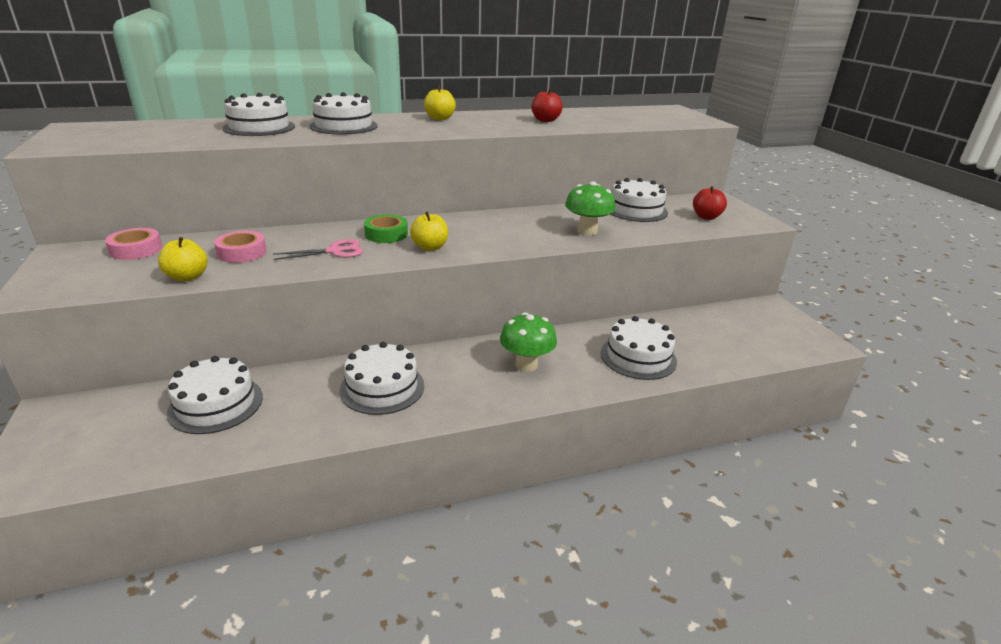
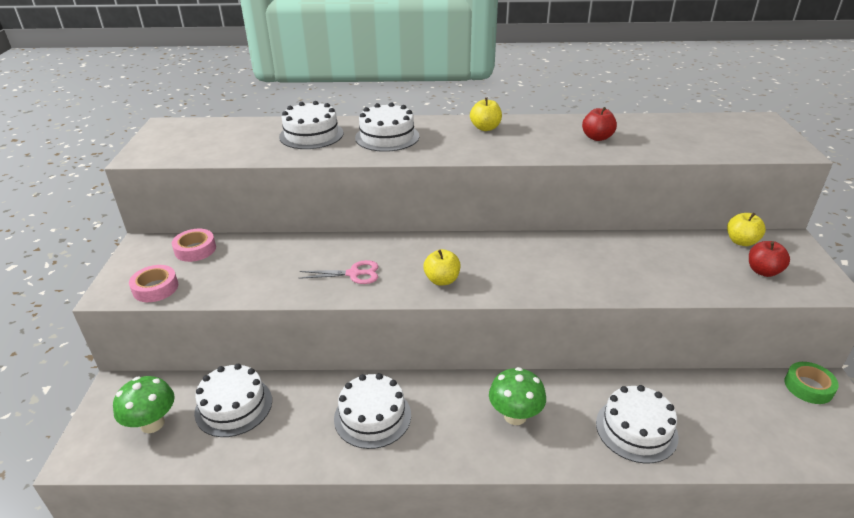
camera: 20 degrees right, 5 degrees up
yellow apple [158,237,208,281] -> yellow apple moved to [727,213,766,246]
pink tape [214,231,267,263] -> pink tape moved to [129,265,178,302]
green tape [364,214,408,243] -> green tape moved to [784,362,839,404]
green mushroom [565,181,616,235] -> green mushroom moved to [113,376,175,433]
white cake [611,178,668,222] -> none

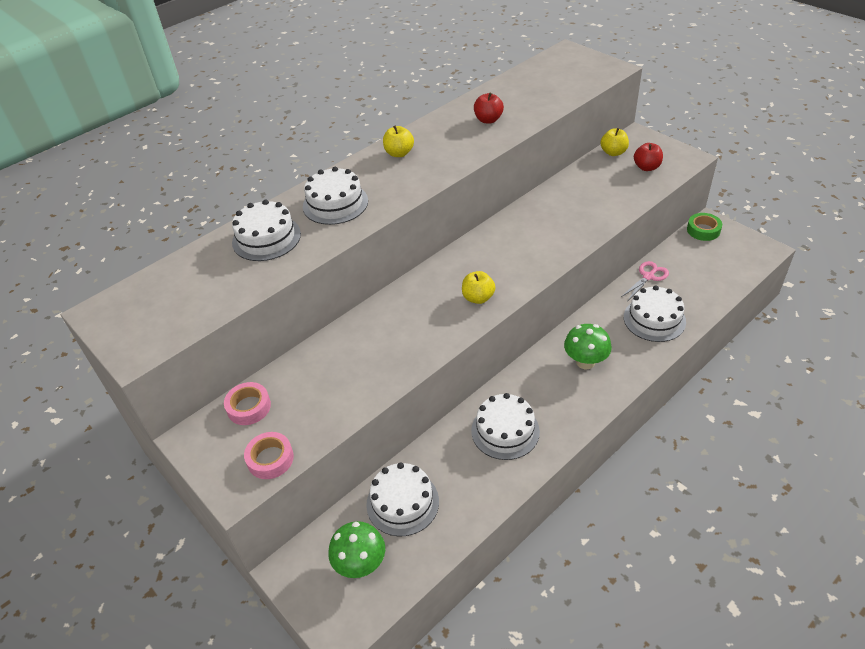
camera: 40 degrees left, 10 degrees up
pink scissors [299,260,378,284] -> pink scissors moved to [621,261,669,300]

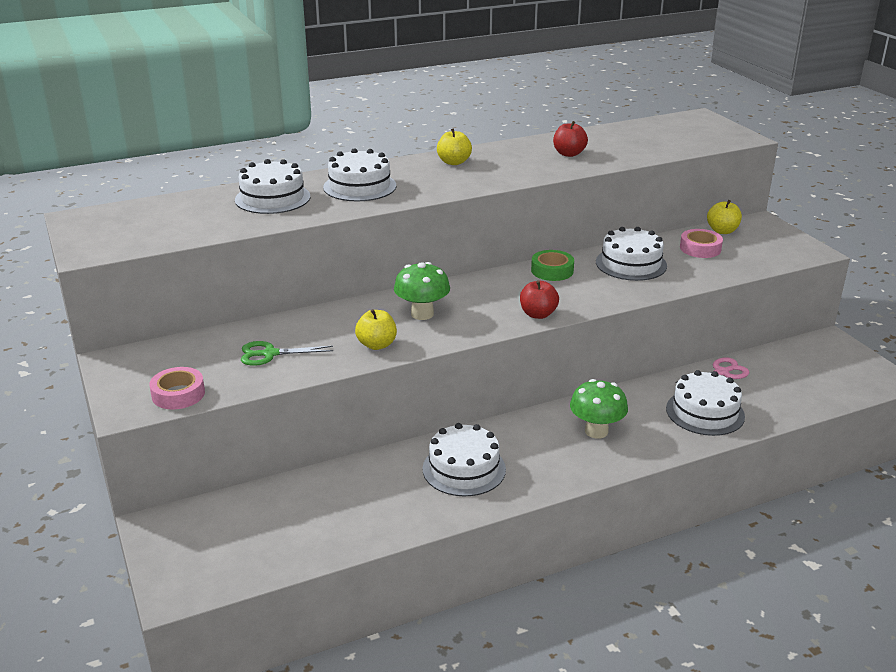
camera: 15 degrees right, 15 degrees down
pink tape [224,382,271,425] -> pink tape moved to [680,229,723,258]
green mushroom [328,521,385,578] -> green mushroom moved to [394,262,450,320]
white cake [366,462,439,536] -> white cake moved to [596,227,667,281]
yellow apple [462,271,495,304] -> yellow apple moved to [355,309,397,350]
red apple [634,143,663,171] -> red apple moved to [520,280,559,319]
green tape [687,213,722,241] -> green tape moved to [531,250,574,281]
none -> green scissors [241,341,333,366]

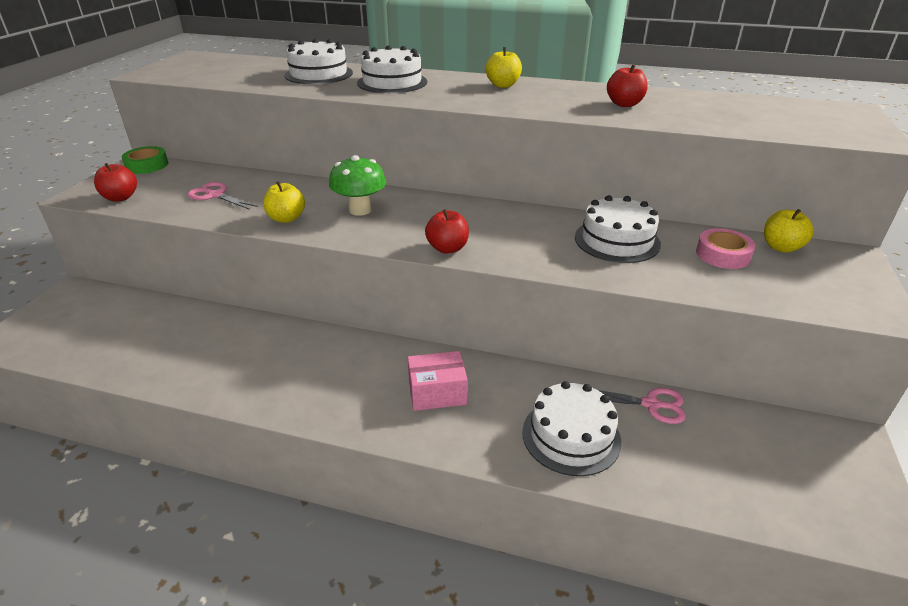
camera: 40 degrees right, 5 degrees up
pink tape [149,367,205,409] -> red apple [94,163,137,202]
green scissors [241,341,333,366] -> pink scissors [188,182,258,210]
white cake [422,423,506,496] -> none
green tape [531,250,574,281] -> green tape moved to [122,146,168,174]
green mushroom [570,379,628,439] -> pink box [408,351,468,411]

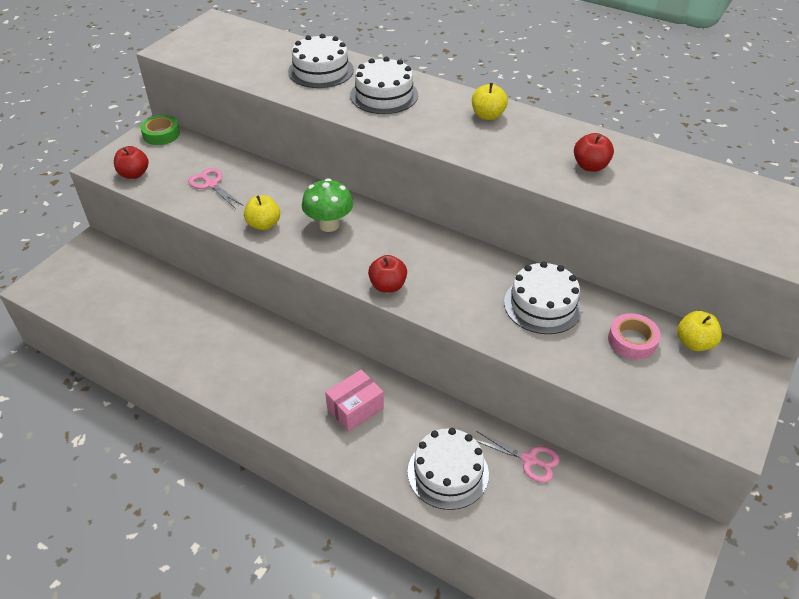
camera: 15 degrees right, 10 degrees up
pink box [408,351,468,411] -> pink box turned 45 degrees counterclockwise [325,369,384,432]

